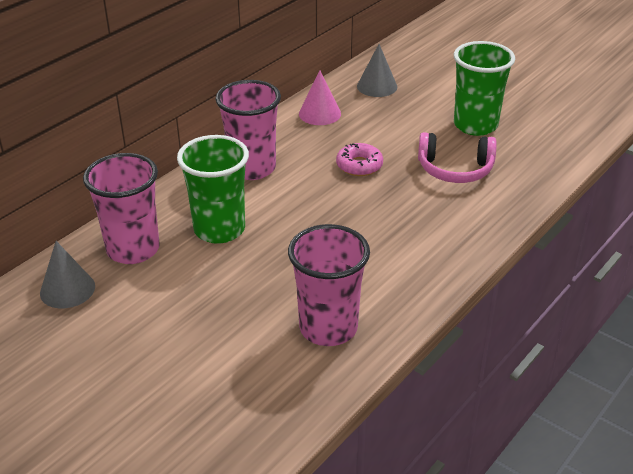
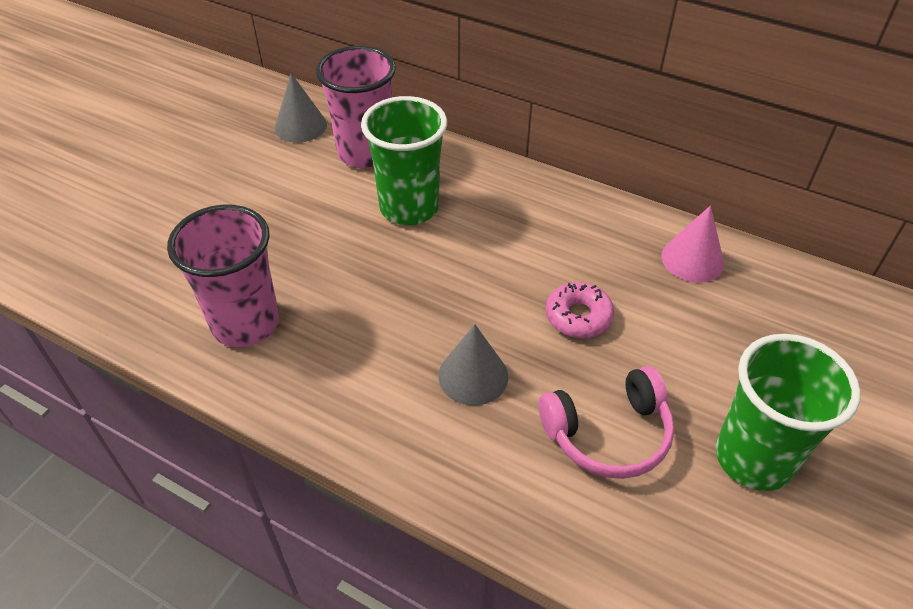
camera: 80 degrees right, 10 degrees up
pink cup [215,80,281,180] -> none
grey cone [357,44,397,97] -> grey cone moved to [438,324,508,406]
pink headphones [418,132,497,183] -> pink headphones turned 105 degrees counterclockwise [539,366,674,479]

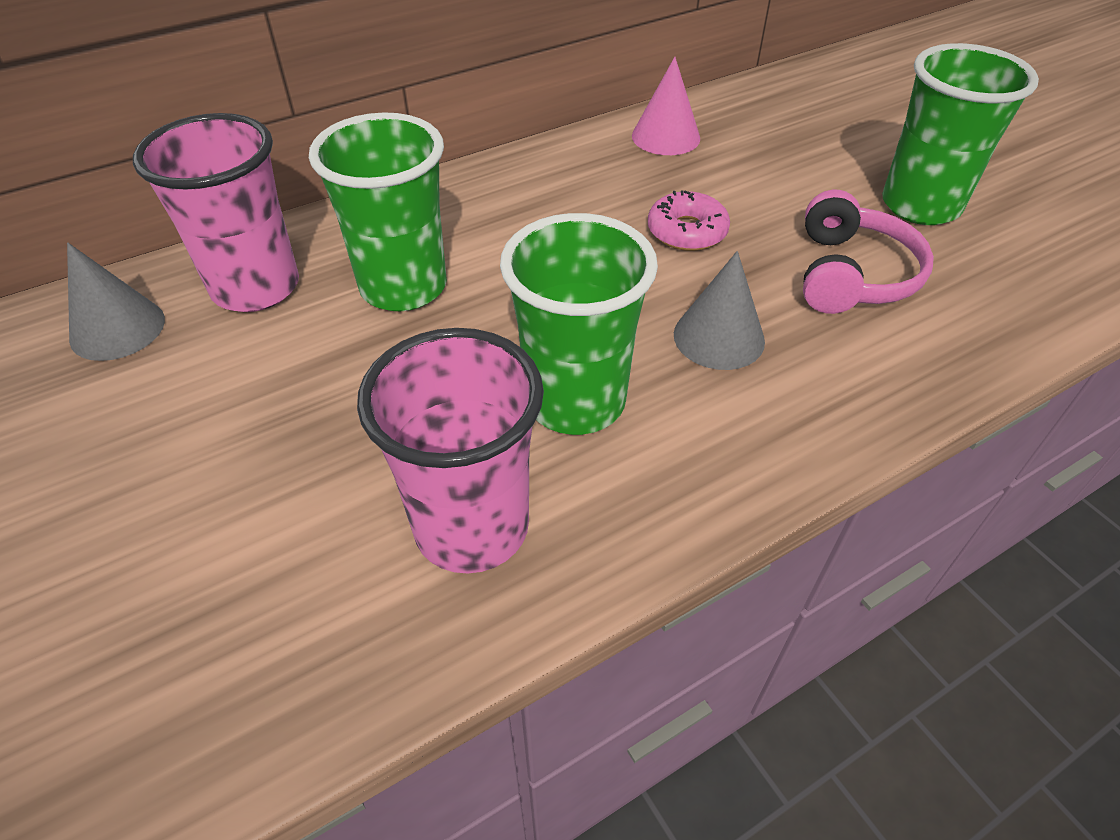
camera: 60 degrees left, 0 degrees up
none -> green cup [500,213,658,435]

